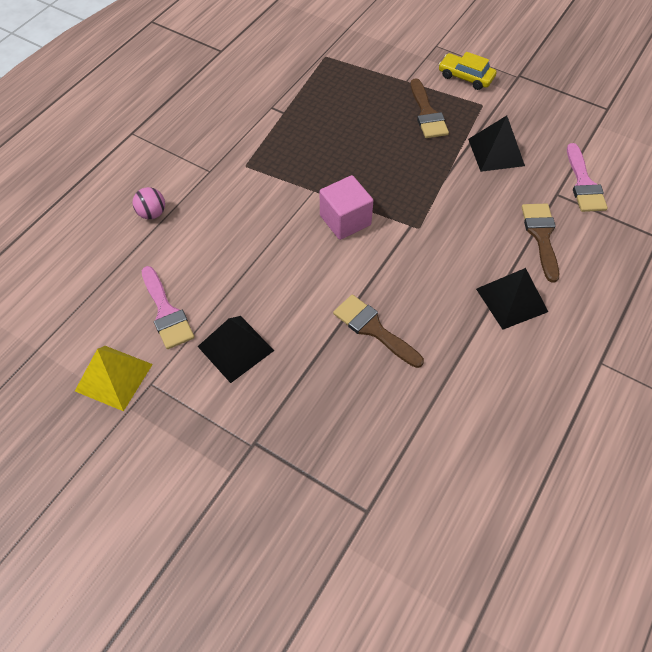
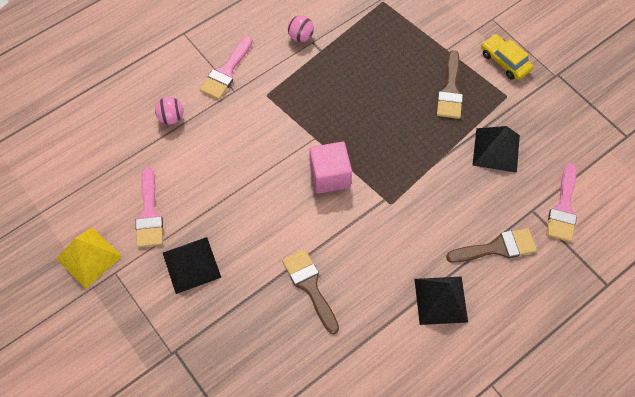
camera: 20 degrees right, 5 degrees up
brown brush [522,204,559,283] -> brown brush turned 60 degrees clockwise [446,228,537,263]
none -> pink brush [200,36,253,100]
none -> pink ball [288,15,314,42]

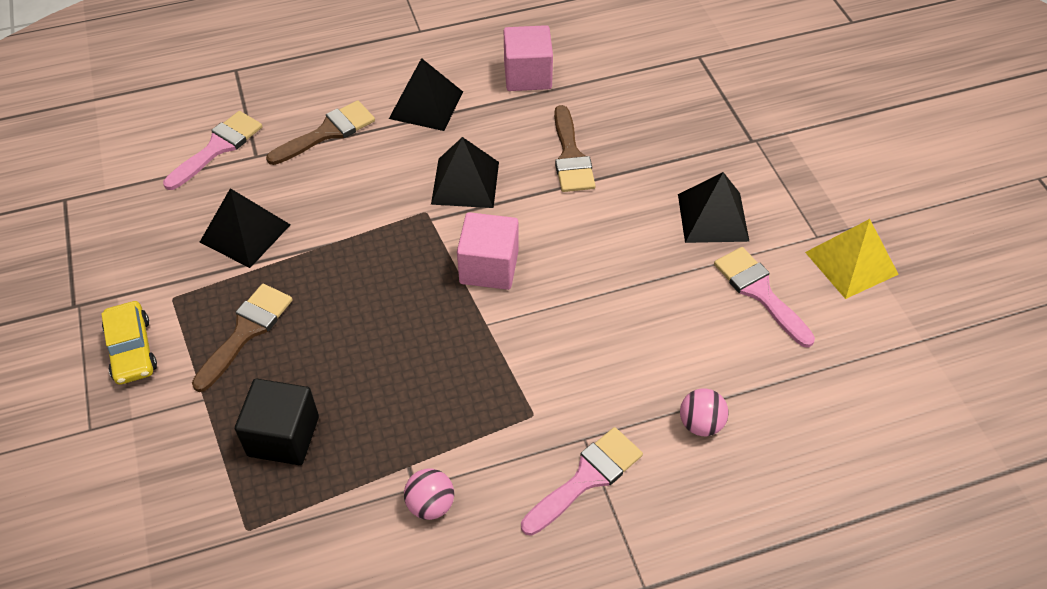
camera: 160 degrees left, 10 degrees down
pink brush [135,167,163,248] -> pink brush turned 45 degrees counterclockwise [714,247,815,348]
brown brush [446,228,537,263] -> brown brush turned 135 degrees clockwise [266,100,375,165]
none -> black cube [235,379,319,465]
none -> black pyramid [431,137,499,208]
none -> pink cube [504,25,553,91]

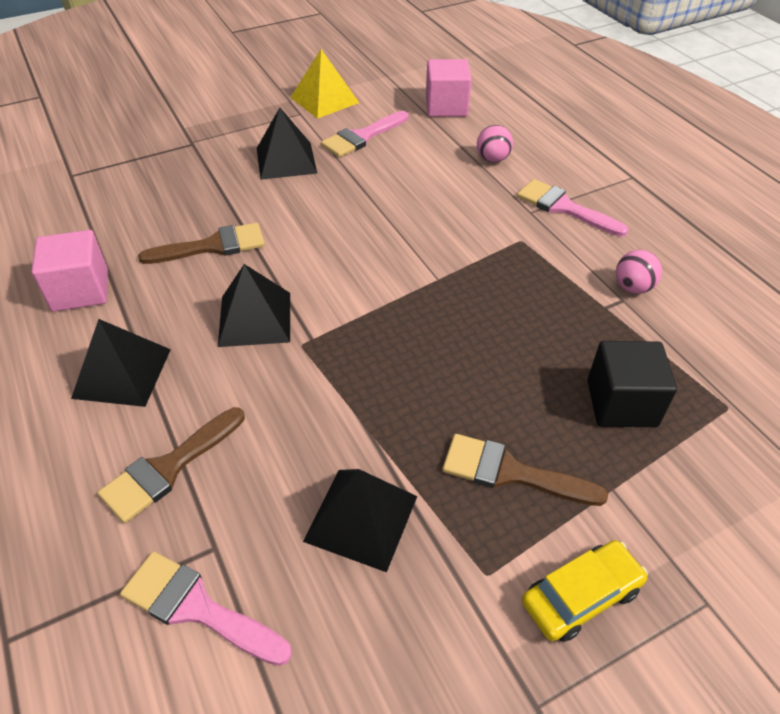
camera: 100 degrees left, 5 degrees down
brown brush [266,100,375,165] -> brown brush turned 90 degrees counterclockwise [98,407,245,523]
pink cube [457,212,519,290] -> pink cube moved to [426,59,472,117]

